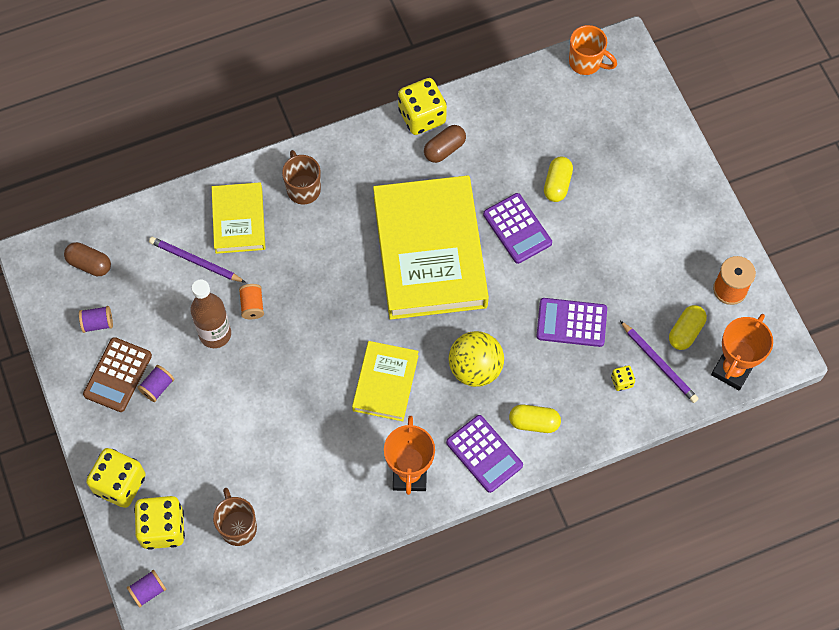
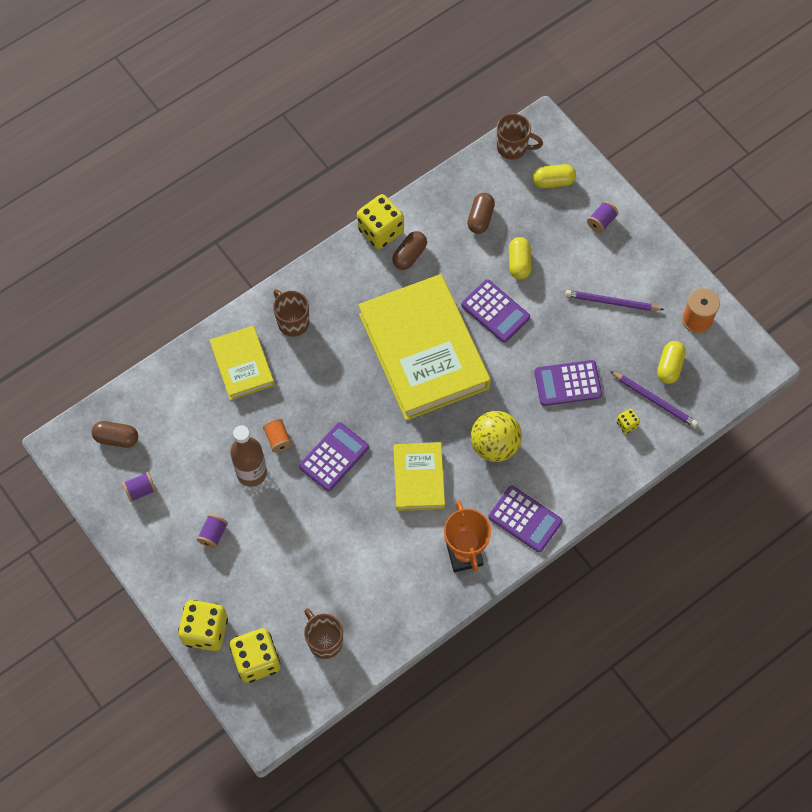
camera: 15 degrees left, 0 degrees up
brown calculator [83,337,152,412] -> none
purple spool [127,570,166,607] -> purple spool moved to [587,201,618,233]
purple pencil [149,237,246,283] -> purple pencil moved to [565,290,664,311]
yellow capsule [509,404,561,433] -> yellow capsule moved to [532,164,576,188]
orange mug [569,25,617,75] -> brown mug [497,114,543,160]
orange trophy [711,314,773,390] -> none
none -> purple calculator [299,422,369,491]
none -> brown capsule [467,193,495,234]

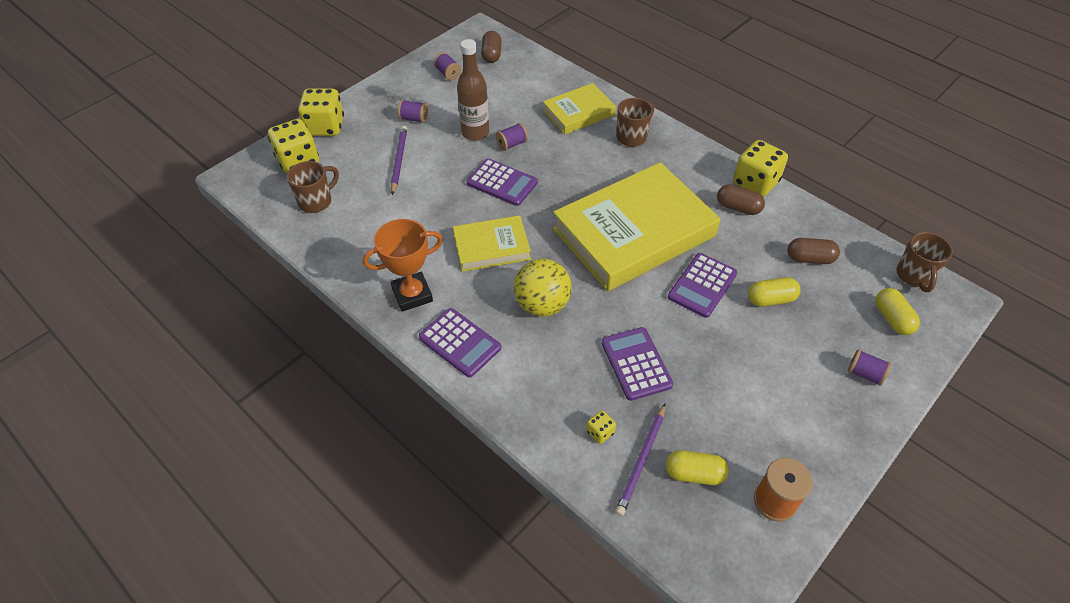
camera: 80 degrees right, 15 degrees down
orange spool [263,418,292,453] -> purple spool [496,123,528,151]
purple calculator [488,486,563,552] -> purple calculator turned 75 degrees counterclockwise [419,308,501,377]
purple pencil [565,290,664,311] -> purple pencil moved to [391,125,407,195]

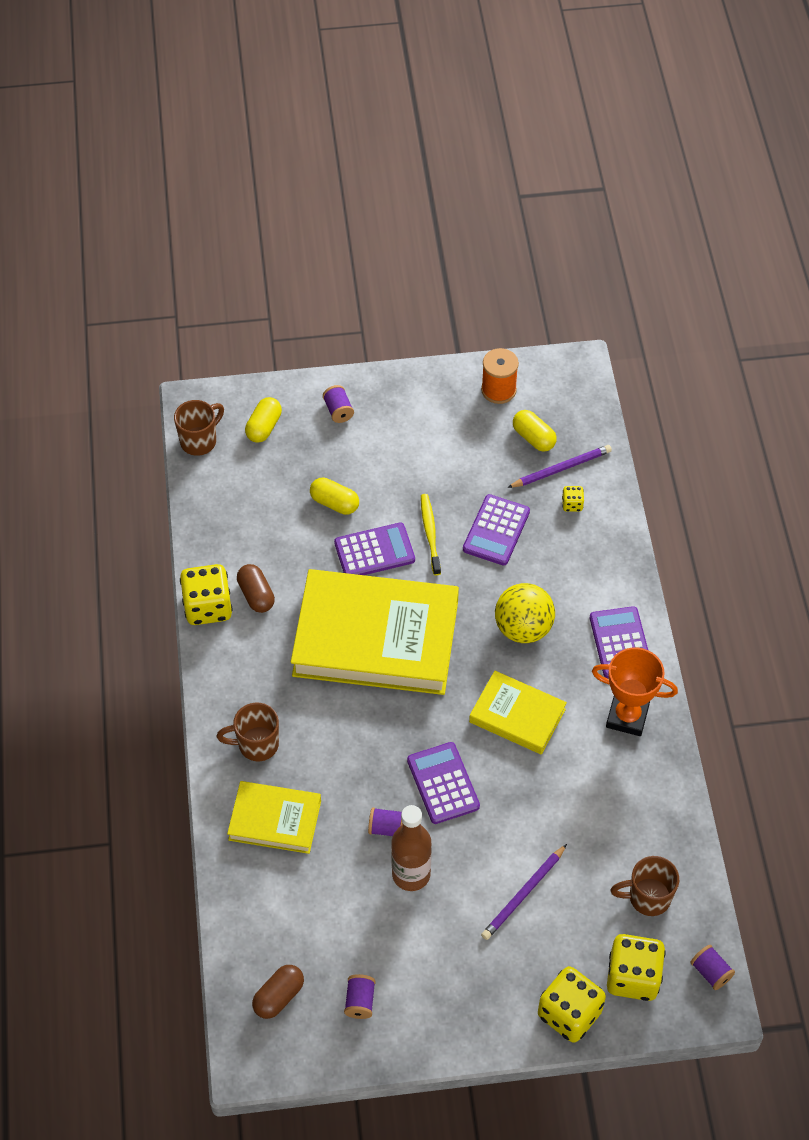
camera: 140 degrees left, 5 degrees up
purple spool [398,100,428,123] -> purple spool moved to [690,945,735,990]
brown capsule [787,238,840,264] -> none
none -> yellow toothbrush [421,494,441,575]

